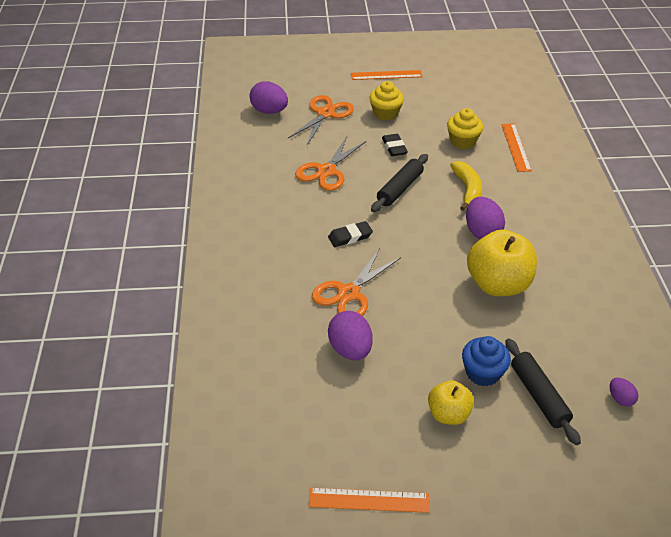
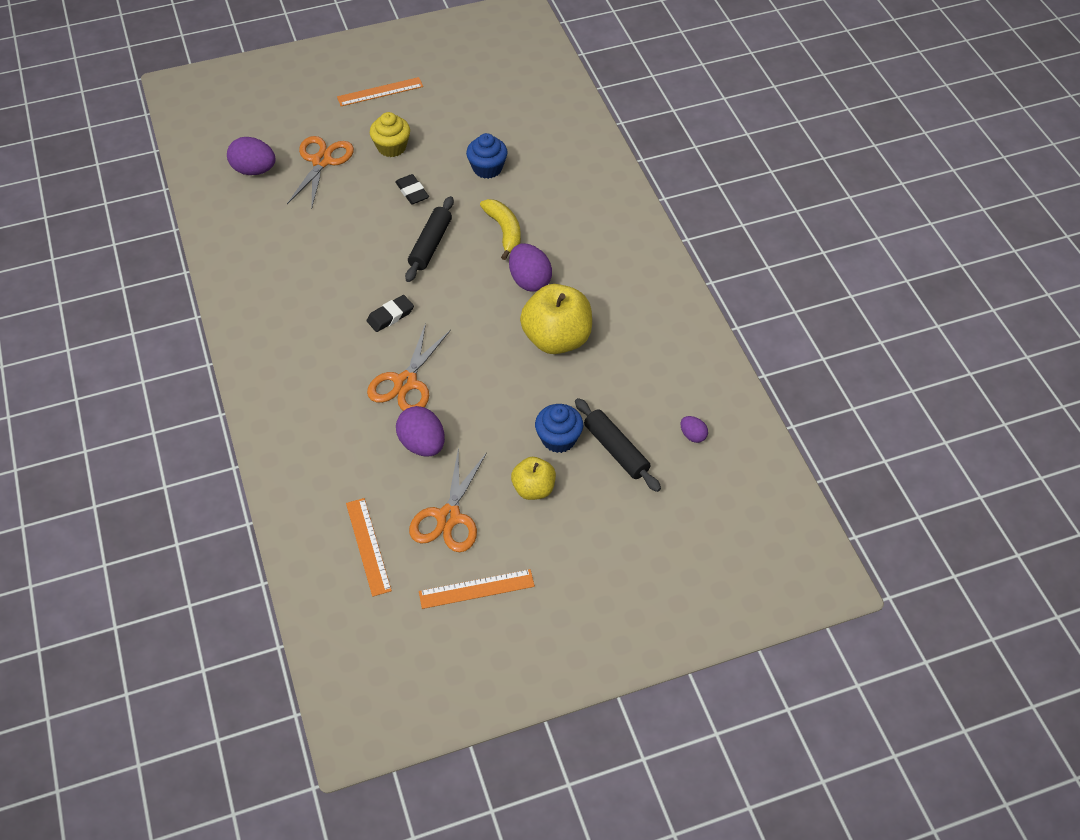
camera: 15 degrees left, 10 degrees up
orange scissors [295,136,366,191] -> orange scissors moved to [409,447,487,552]
yellow cupcake [447,108,483,149] -> blue cupcake [466,133,508,179]
orange ruler [501,124,532,172] -> orange ruler moved to [346,498,392,597]

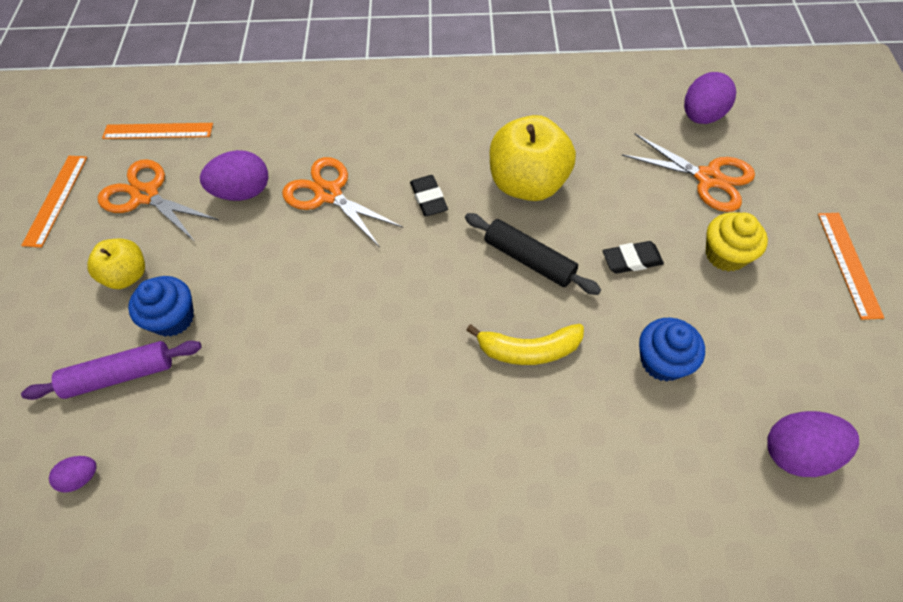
camera: 110 degrees right, 5 degrees up
purple egg [509,243,552,292] -> purple egg moved to [767,411,859,477]
yellow apple [520,284,592,354] -> yellow apple moved to [489,115,576,201]
black rolling pin [575,398,661,492] -> purple rolling pin [21,341,202,400]

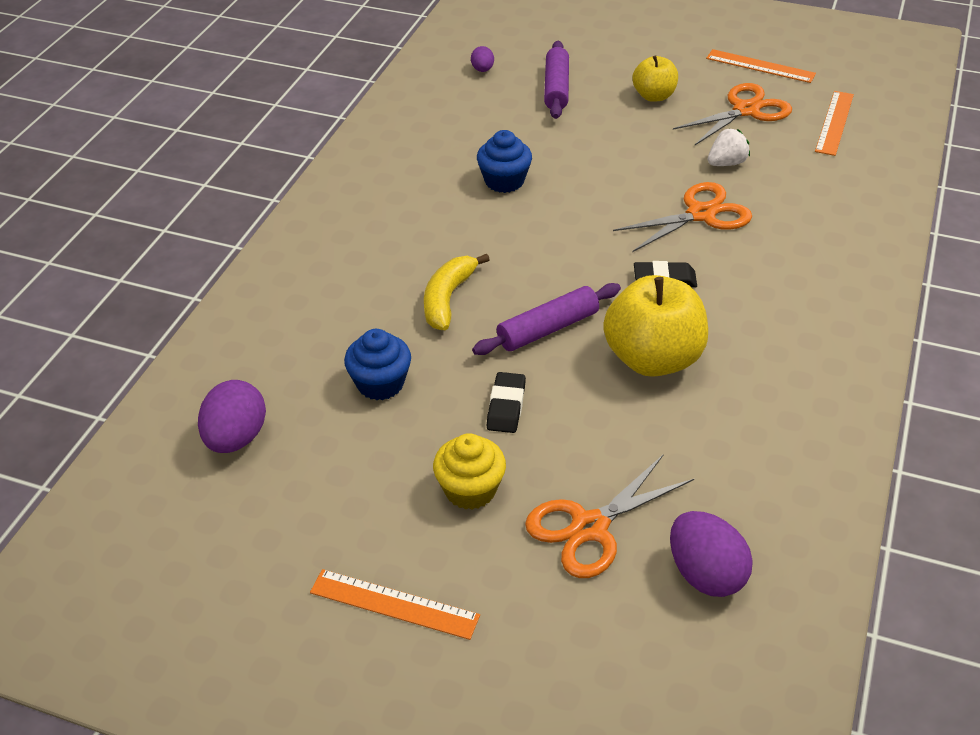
camera: 110 degrees right, 15 degrees down
blue cupcake [128,276,194,337] -> blue cupcake moved to [477,130,532,193]
purple egg [200,150,268,201] -> white strawberry [708,128,750,166]
black rolling pin [465,213,601,295] -> purple rolling pin [472,283,621,355]

